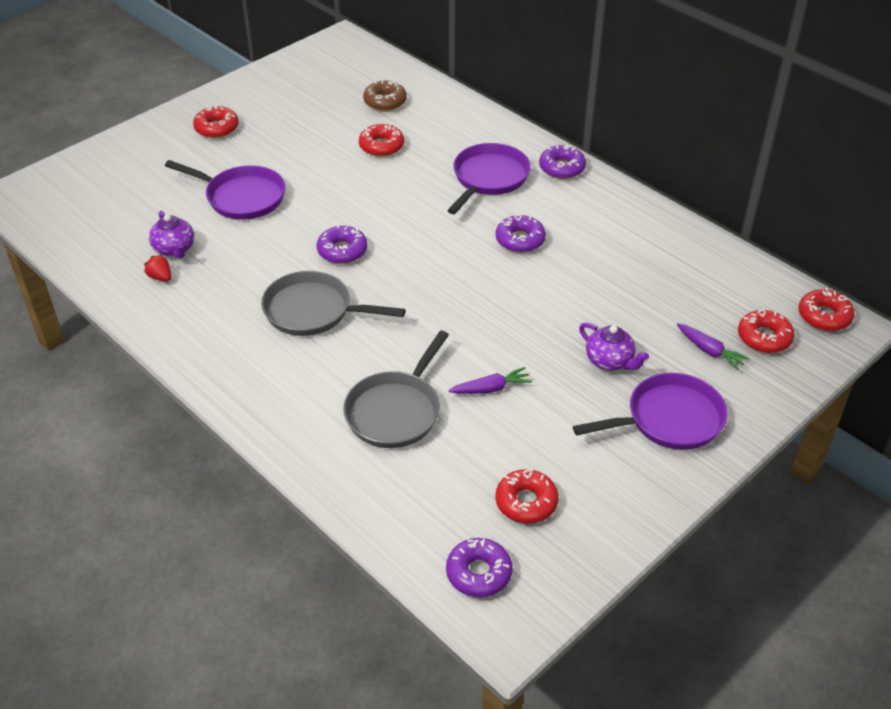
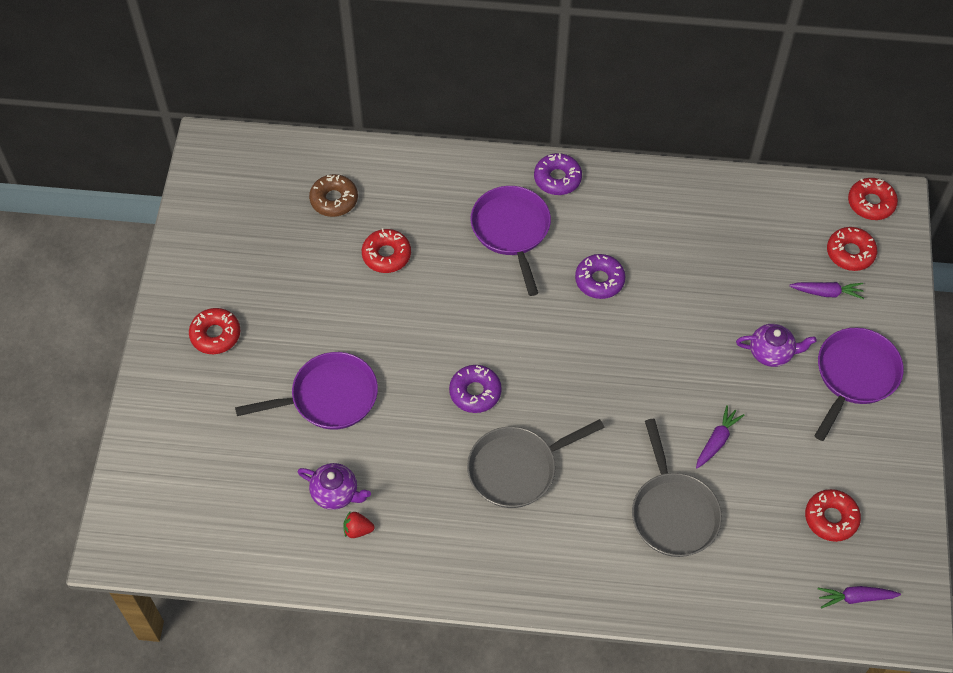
camera: 40 degrees left, 15 degrees up
purple donut [446,538,513,597] -> purple carrot [818,586,901,608]

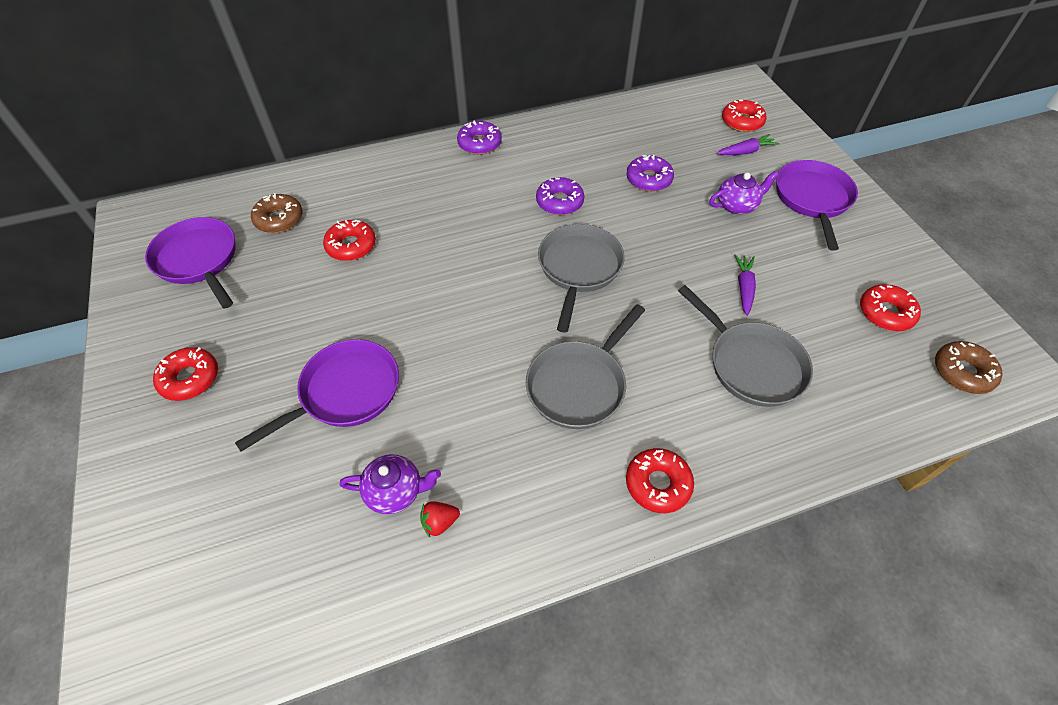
camera: 25 degrees left, 5 degrees down
purple donut [449,365,502,413] -> purple donut moved to [626,155,674,192]
purple pan [470,186,551,296] -> purple pan moved to [145,217,236,309]
purple carrot [818,586,901,608] -> brown donut [935,341,1003,394]
red donut [848,178,898,220] -> red donut moved to [626,448,694,513]
none -> grey pan [538,224,625,332]

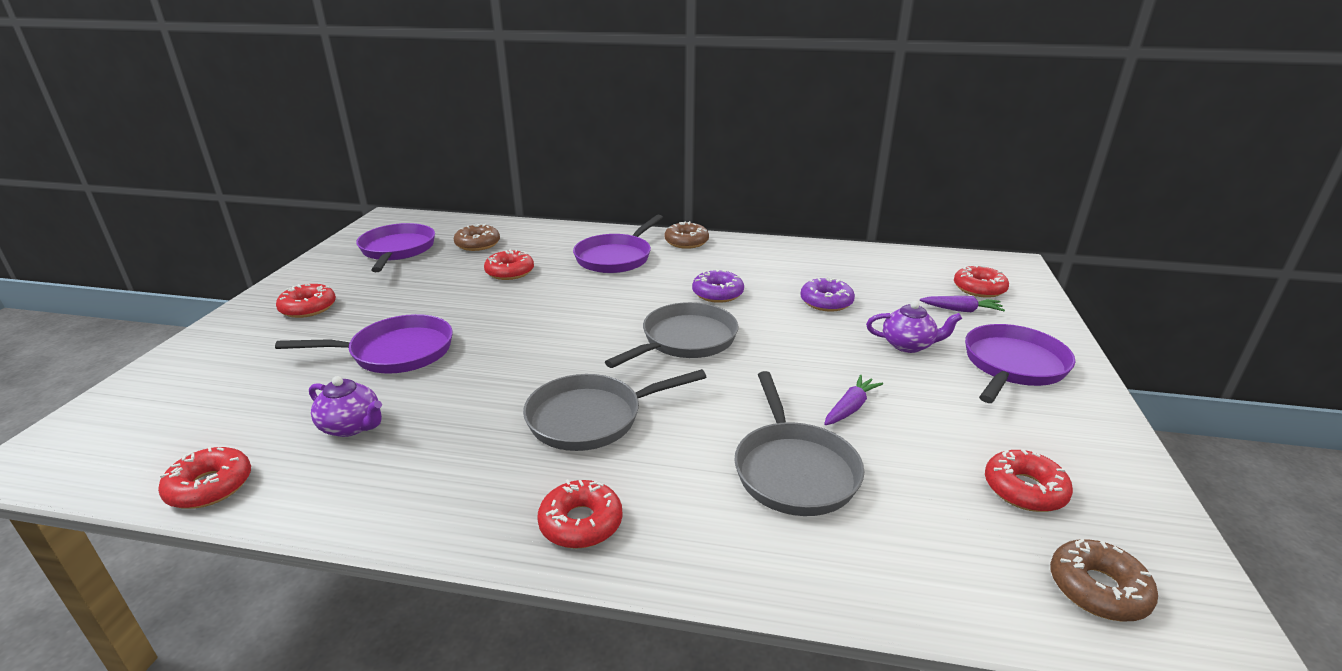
camera: 30 degrees right, 25 degrees down
red strawberry [420,502,460,537] -> none
purple donut [457,121,502,155] -> brown donut [664,221,709,249]
none -> red donut [158,447,251,509]
none -> purple pan [573,215,663,273]

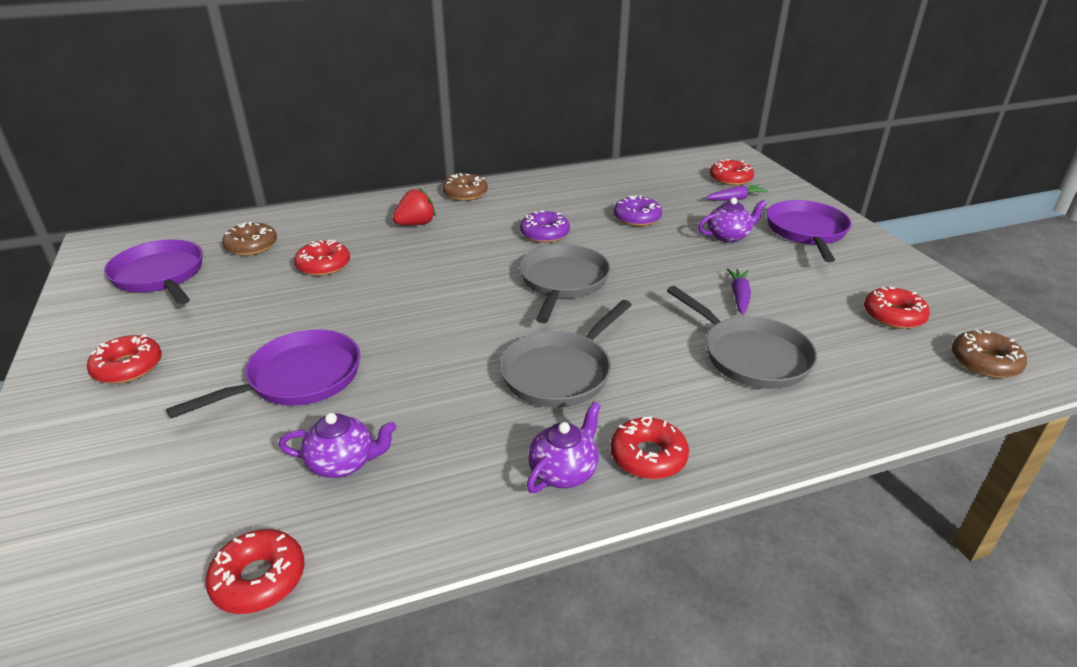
camera: 30 degrees left, 5 degrees up
purple pan [573,215,663,273] -> red strawberry [393,188,436,225]
none -> purple teapot [527,402,601,493]

